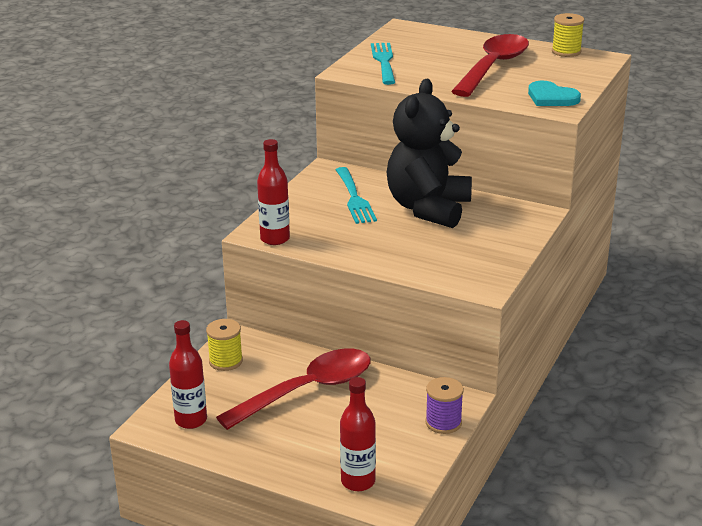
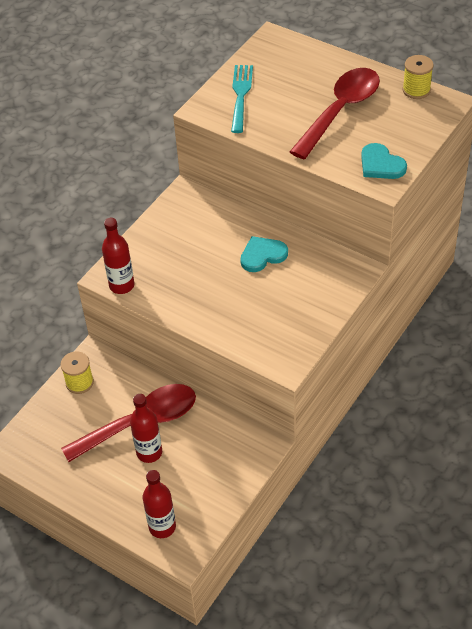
camera: 10 degrees right, 20 degrees up
red bottle [169,320,207,429] -> red bottle moved to [130,394,162,463]
turquoise fork [336,167,377,224] -> none
black teddy bear [387,79,472,228] -> turquoise heart [240,236,288,272]
purple spool [425,377,464,434] -> none

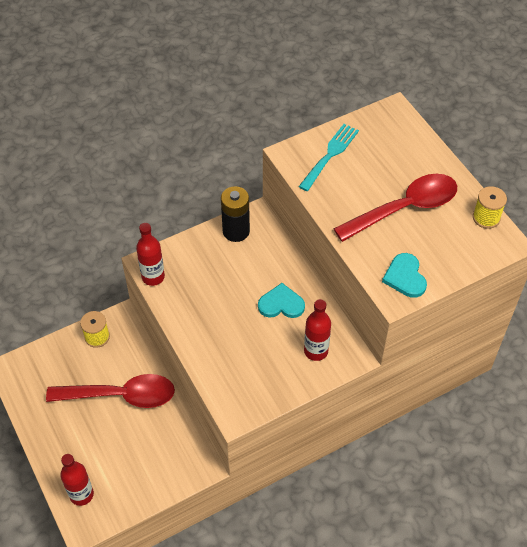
camera: 25 degrees right, 5 degrees up
red bottle [130,394,162,463] -> red bottle moved to [304,299,331,361]
none -> black battery [221,186,250,242]

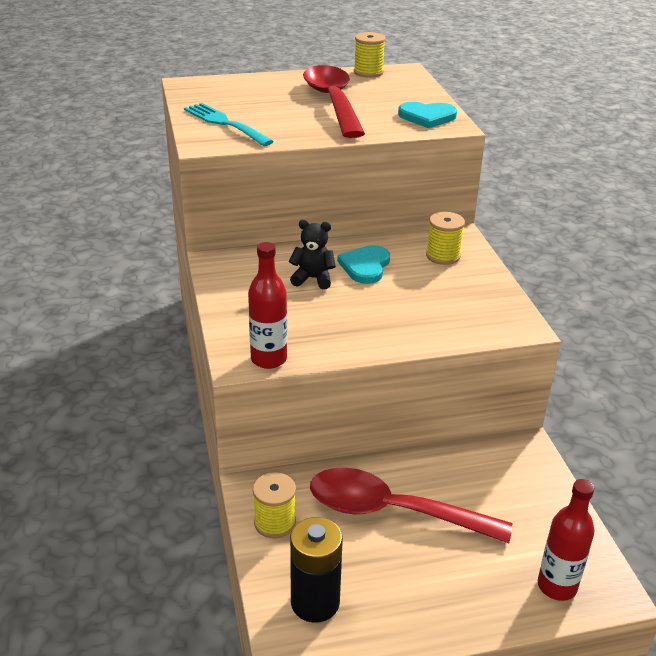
camera: 75 degrees left, 20 degrees down
red spoon [46,374,175,408] -> red spoon turned 90 degrees counterclockwise [310,468,512,543]
black battery [221,186,250,242] -> black battery moved to [290,517,343,623]
red bottle [304,299,331,361] -> yellow spool [426,212,465,265]
none -> black teddy bear [289,220,336,289]

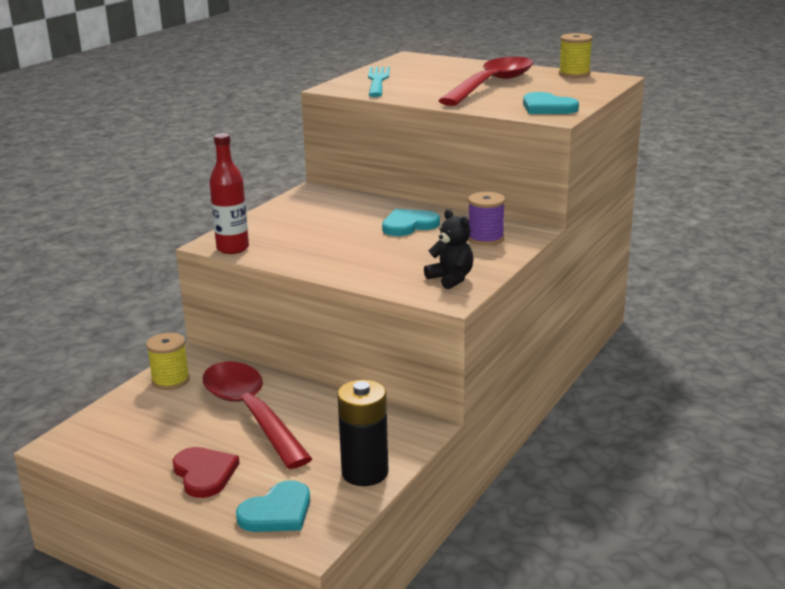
camera: 45 degrees right, 10 degrees down
black teddy bear [289,220,336,289] -> black teddy bear moved to [424,210,473,290]
black battery [290,517,343,623] -> black battery moved to [337,380,389,486]
yellow spool [426,212,465,265] -> purple spool [468,192,505,246]
red bottle [538,479,594,601] -> turquoise heart [236,480,310,532]
none -> red heart [173,447,240,498]

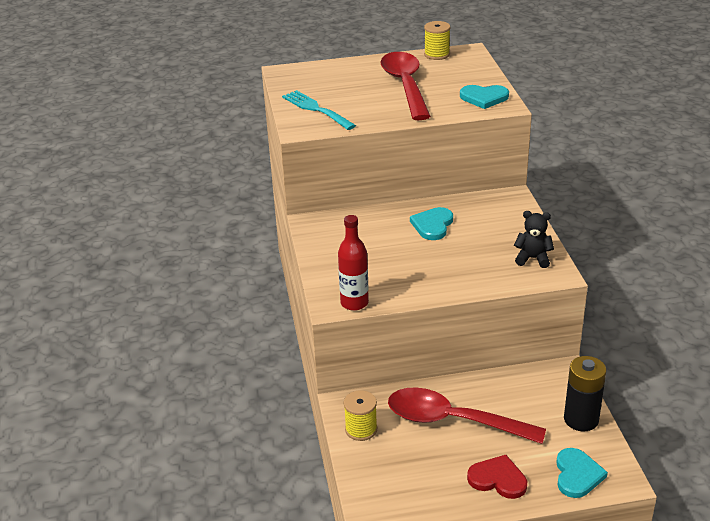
camera: 40 degrees left, 10 degrees up
purple spool [468,192,505,246] -> none

